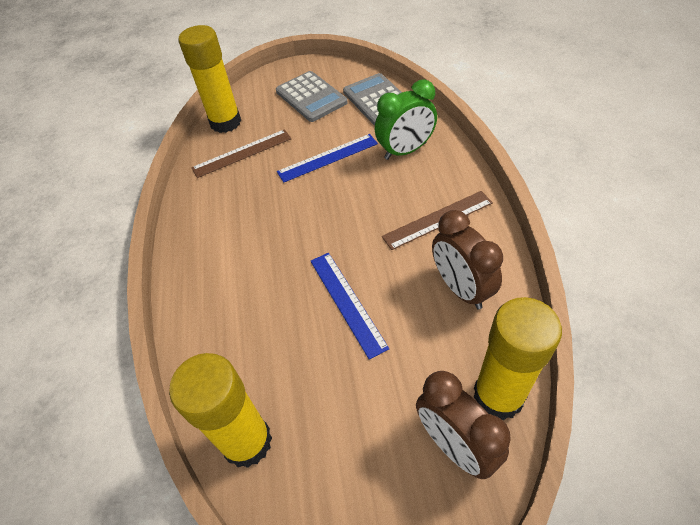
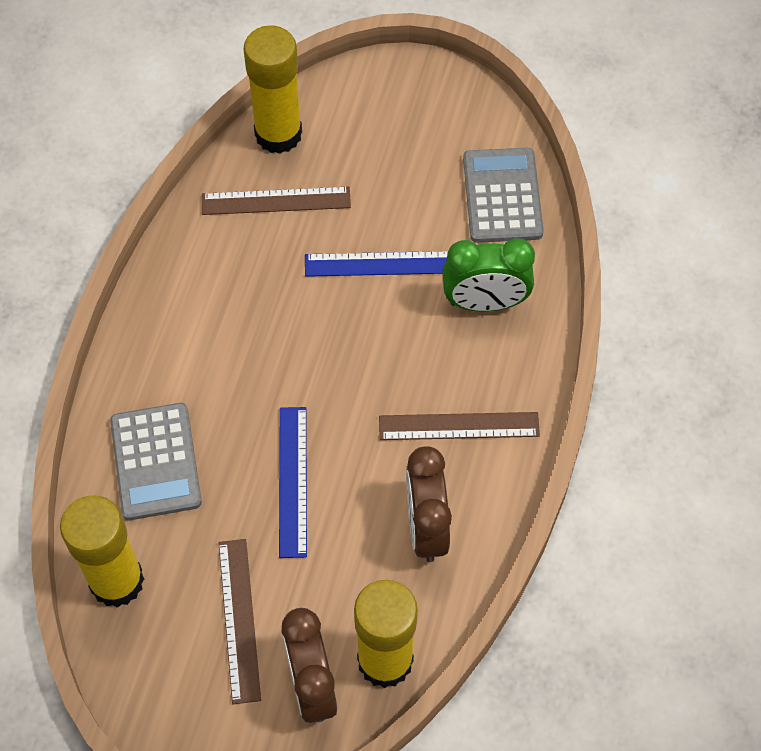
camera: 20 degrees right, 10 degrees up
grey calculator [276,71,348,122] -> grey calculator moved to [110,403,202,520]
none -> brown ruler [219,539,261,704]

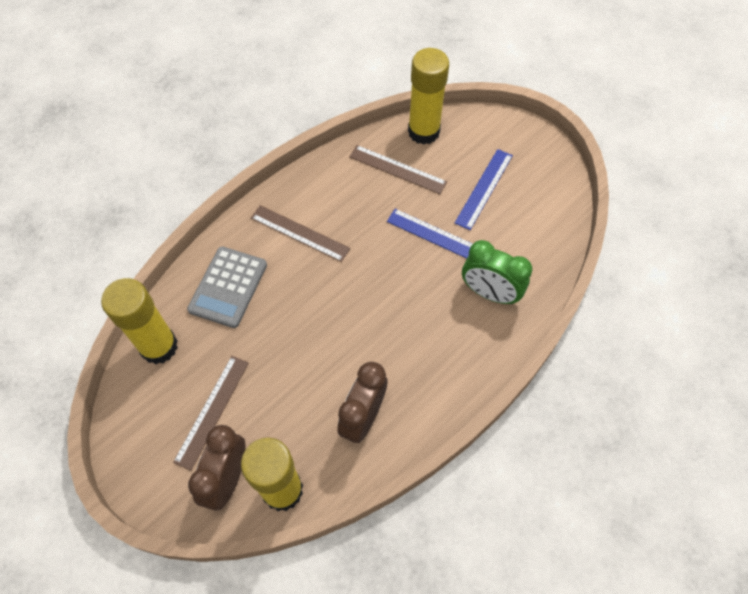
camera: 30 degrees right, 0 degrees up
blue ruler [279,407,307,558] -> blue ruler moved to [455,149,513,230]
brown ruler [379,412,540,440] -> brown ruler moved to [251,205,350,262]
grey calculator [463,148,544,243] -> none

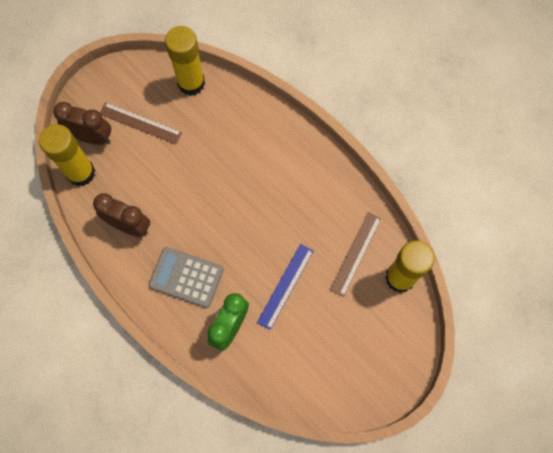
camera: 90 degrees right, 10 degrees up
grey calculator [187,247,267,328] -> grey calculator moved to [149,247,223,308]
brown ruler [251,205,350,262] -> none
blue ruler [455,149,513,230] -> none

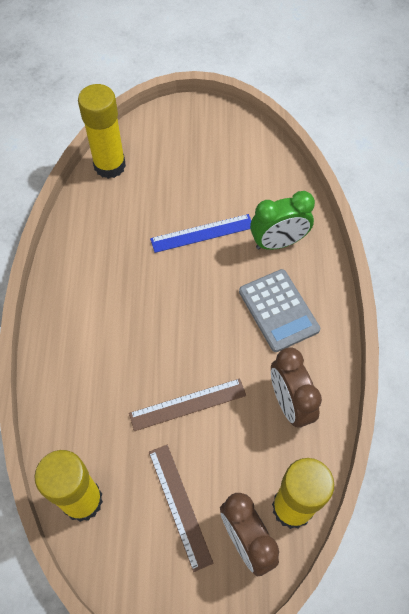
camera: 135 degrees left, 10 degrees down
brown ruler [330,212,381,297] -> brown ruler moved to [129,378,246,431]

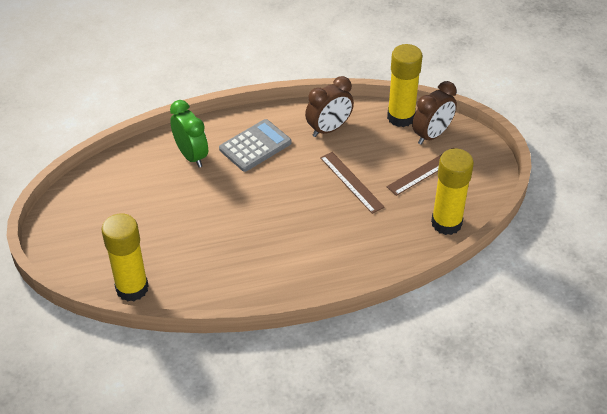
camera: 105 degrees left, 15 degrees down
blue ruler [150,214,251,253] -> none

